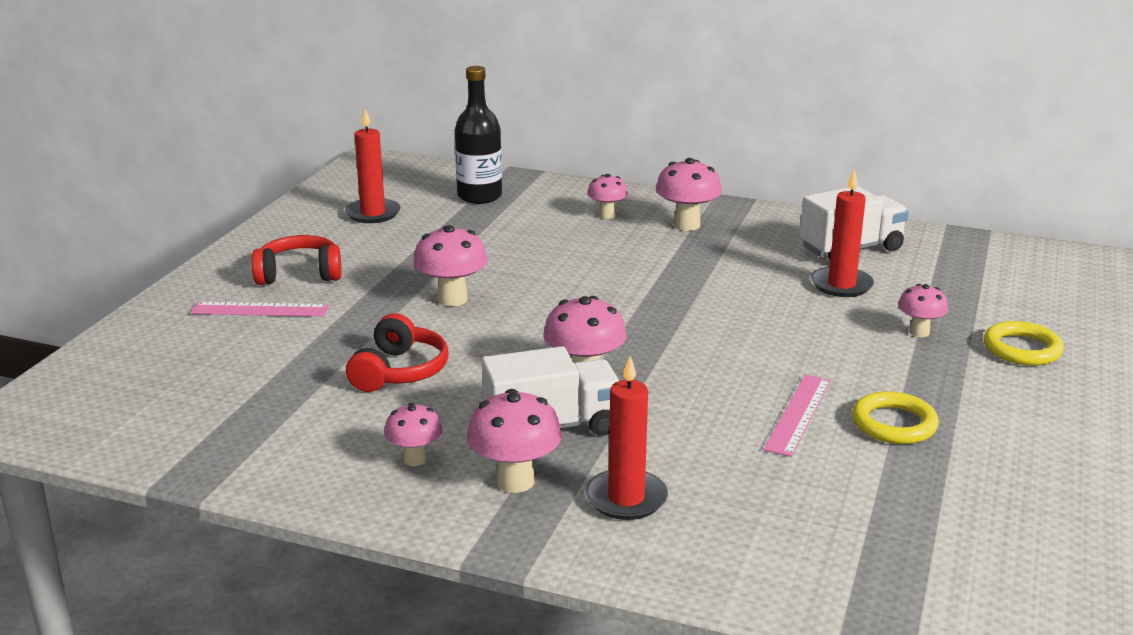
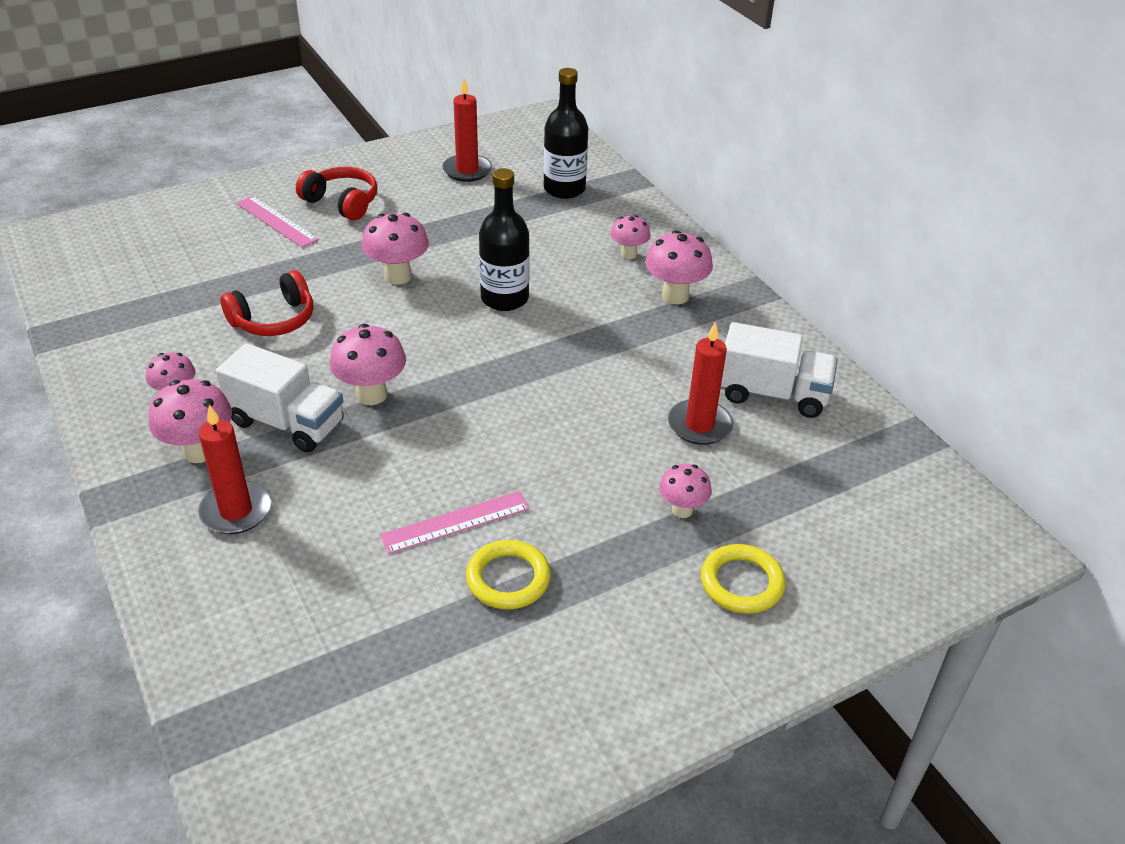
camera: 40 degrees right, 15 degrees up
none -> black bottle [479,168,530,311]

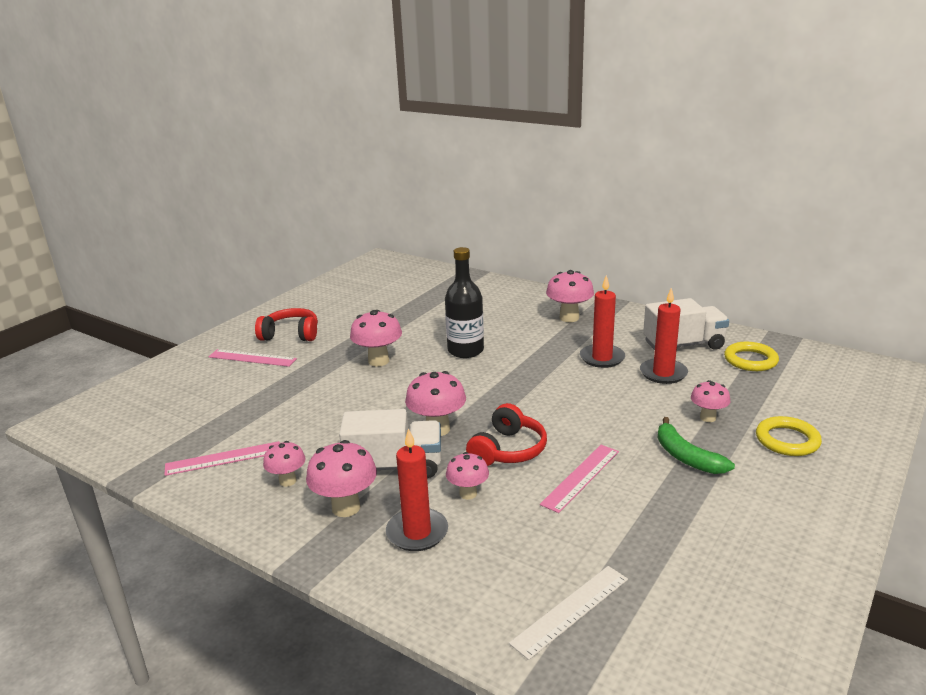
camera: 25 degrees left, 15 degrees down
red headphones [220,270,313,336] -> red headphones moved to [466,403,547,466]
red candle [442,78,492,182] -> red candle moved to [580,275,625,368]
yellow ring [466,540,551,609] -> yellow ring moved to [724,342,779,371]
black bottle [543,68,588,199] -> none
pink mushroom [610,215,651,259] -> pink mushroom moved to [446,452,489,500]
none -> pink ruler [164,441,280,476]
none -> white ruler [509,566,628,660]
none -> green banana [658,417,735,474]

